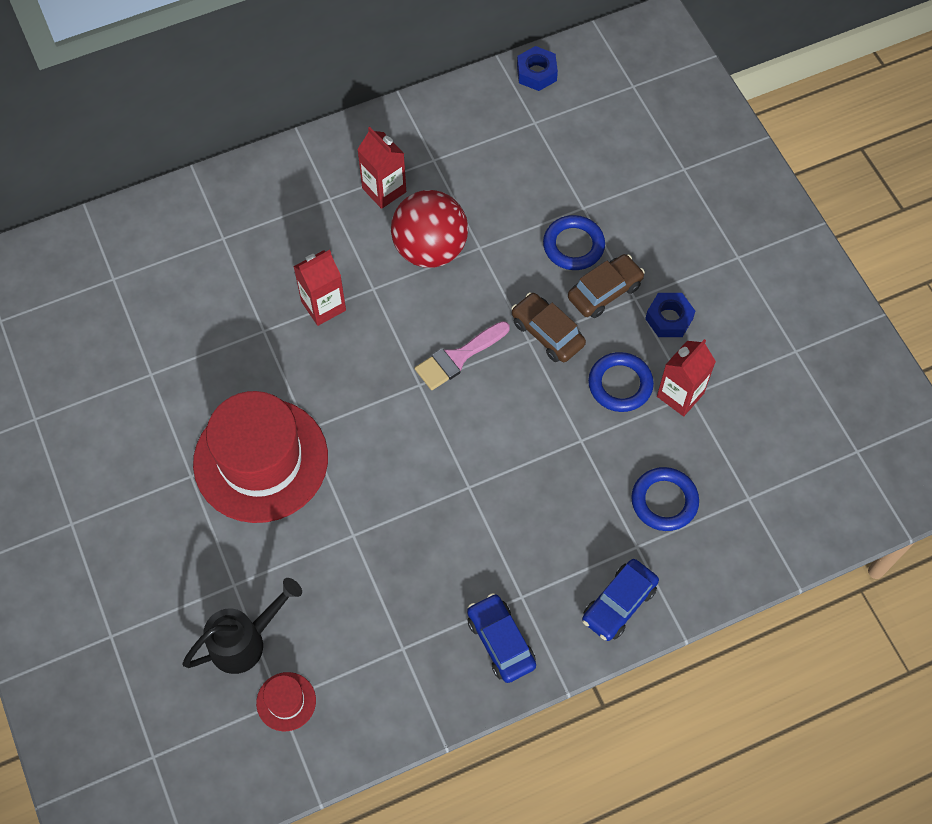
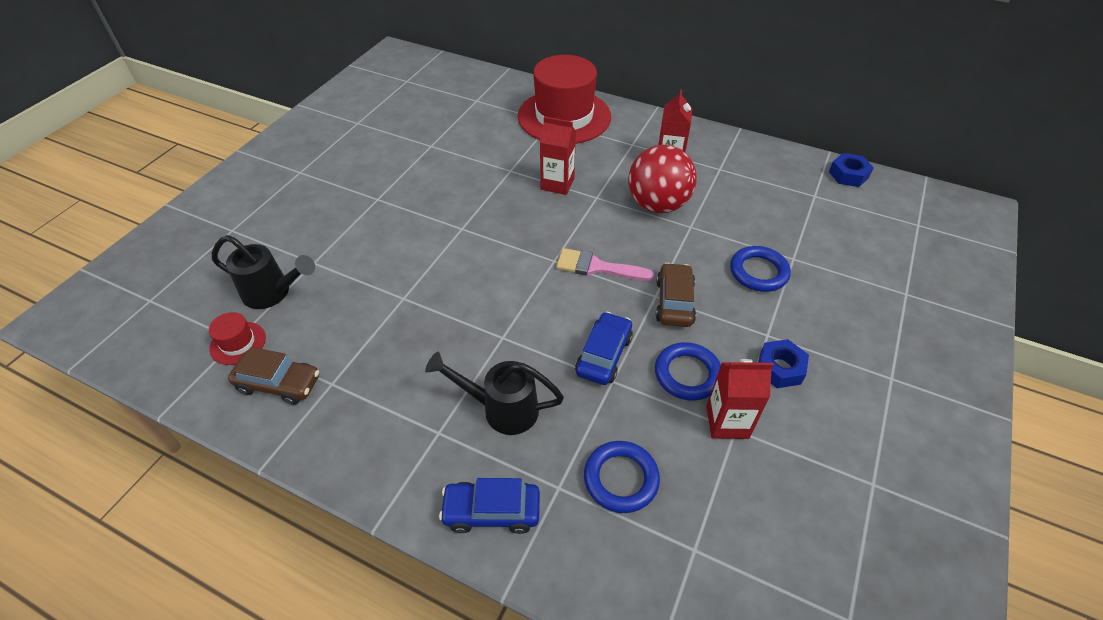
camera: 50 degrees right, 15 degrees down
red hat [193,391,328,523] -> red hat moved to [518,55,611,144]
blue car [467,593,536,683] -> blue car moved to [575,312,633,385]
brown car [568,254,645,318] -> brown car moved to [228,347,319,405]
none -> black watering can [425,352,564,435]

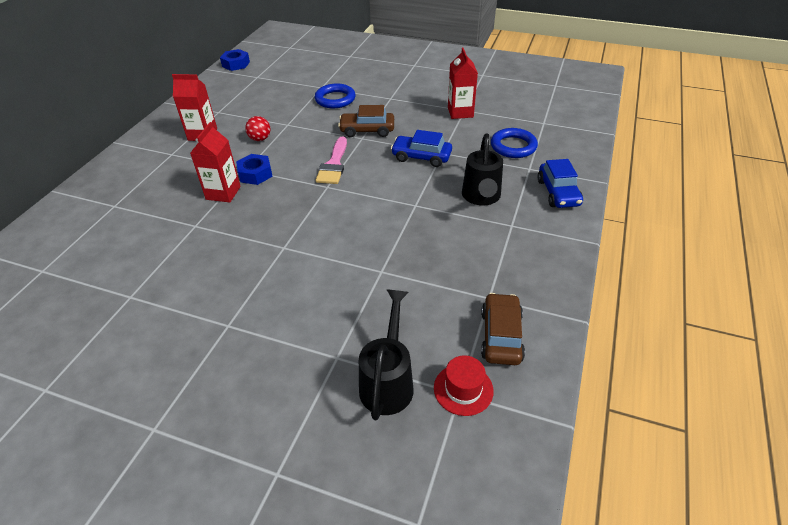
camera: 95 degrees left, 5 degrees down
red hat [518,55,611,144] -> none
red ball [628,145,697,213] -> red ball [245,116,270,141], size x0.44
blue ring [655,342,721,401] -> none
blue nut [758,339,809,388] -> blue nut moved to [236,154,273,185]

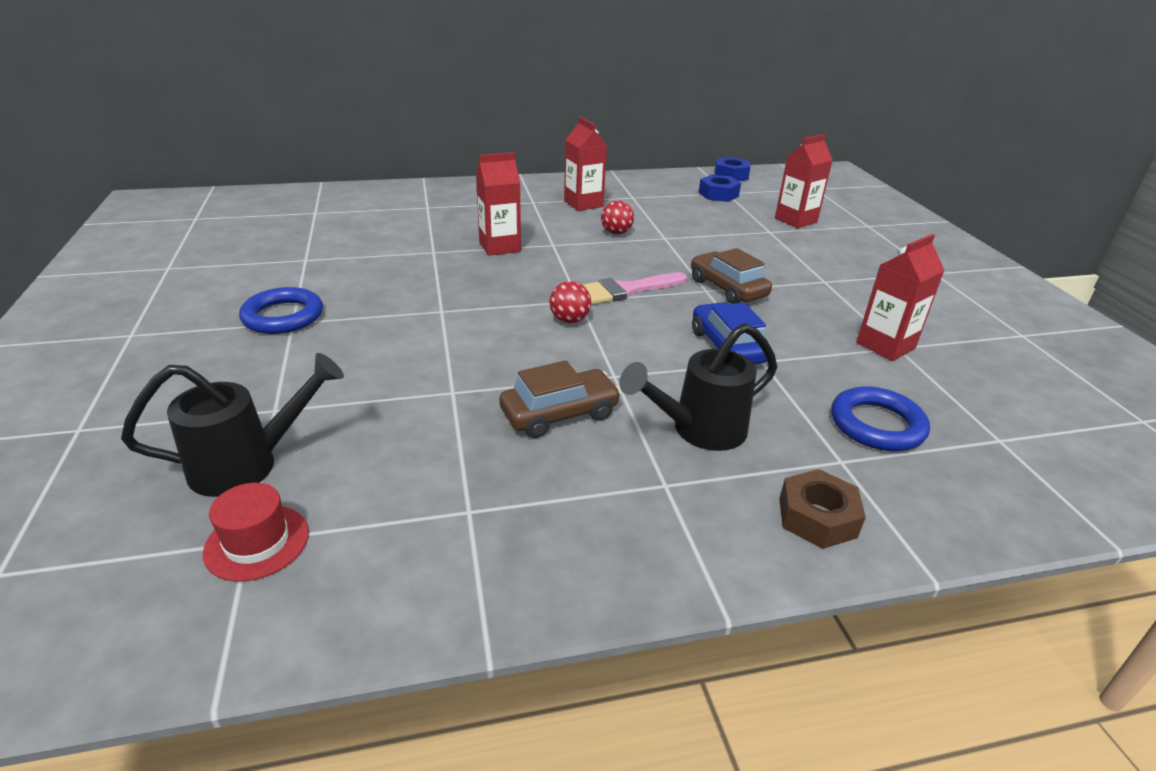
camera: 55 degrees right, 10 degrees down
blue nut [236,154,273,185] -> blue nut moved to [699,175,741,202]
blue ring [315,83,356,109] -> blue ring moved to [239,287,323,334]
brown car [481,293,525,365] -> brown car moved to [499,360,621,438]
blue car [538,159,583,208] -> brown nut [779,469,866,549]
none -> red ball [549,281,591,323]
none -> red carton [775,134,833,228]

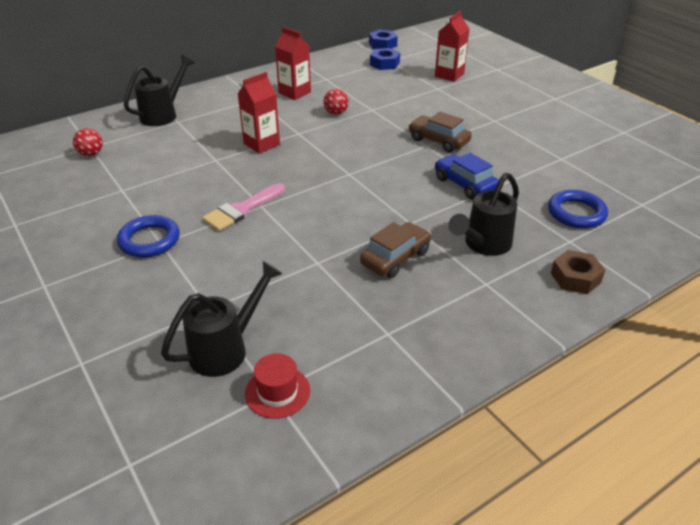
camera: 20 degrees left, 5 degrees up
red ball [549,281,591,323] -> red ball moved to [73,128,103,156]
pink brush [583,272,687,304] -> pink brush moved to [202,183,285,231]
red carton [856,234,945,361] -> none
none -> black watering can [124,55,194,126]

